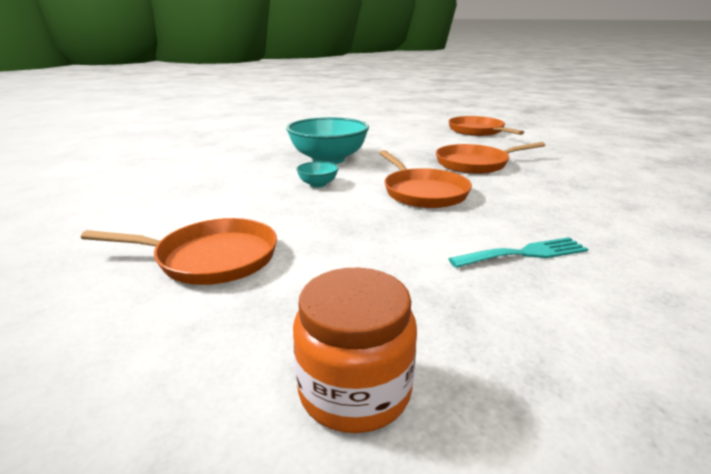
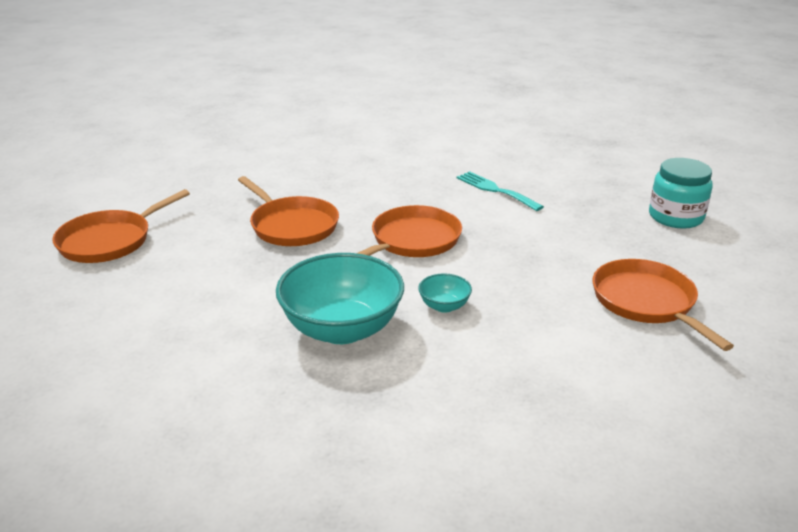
camera: 115 degrees left, 5 degrees up
orange jar [293,268,417,433] -> turquoise jar [649,158,712,229]

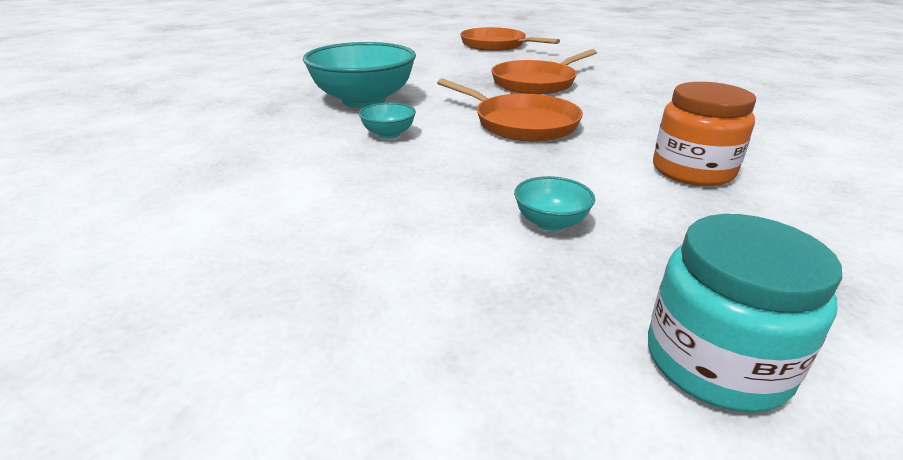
camera: 90 degrees right, 0 degrees up
turquoise fork [457,171,544,211] -> orange jar [653,82,756,186]
orange pan [593,259,734,351] -> none
none -> turquoise bowl [514,176,595,231]

